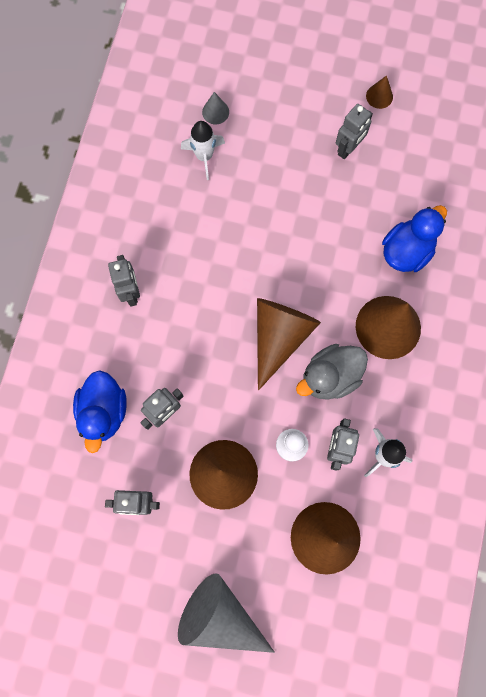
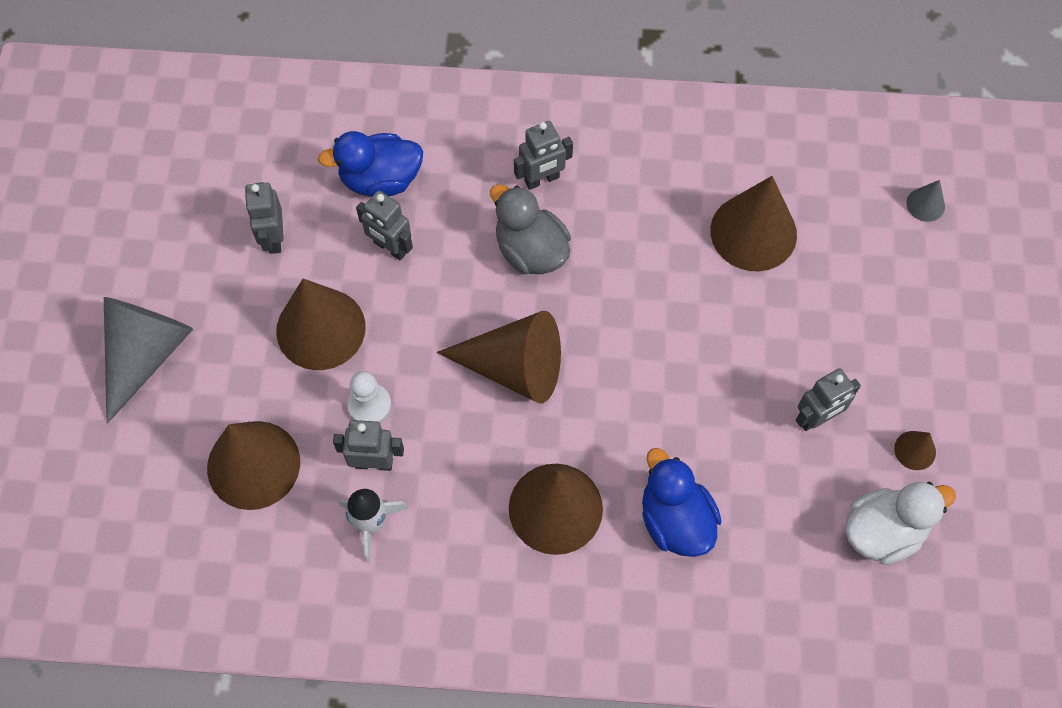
camera: 80 degrees right, 10 degrees down
white rocket [181,121,225,180] -> brown cone [710,176,797,271]
grey cone [202,92,229,124] -> grey cone moved to [906,180,945,222]
grey duck [296,344,368,400] -> grey duck moved to [490,184,571,274]
grey robot [336,104,373,159] -> grey robot turned 60 degrees counterclockwise [796,368,861,431]
blue duck [382,205,447,272] -> blue duck turned 150 degrees counterclockwise [642,448,721,557]
none -> white duck [845,482,956,565]

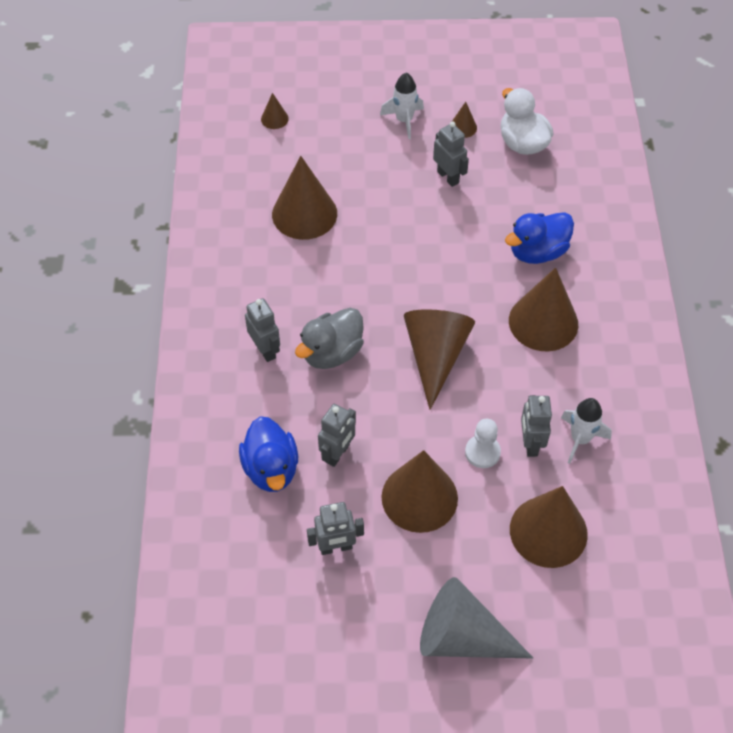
camera: 95 degrees left, 10 degrees down
grey cone [906,180,945,222] -> brown cone [261,93,289,129]
none -> white rocket [380,73,424,139]

